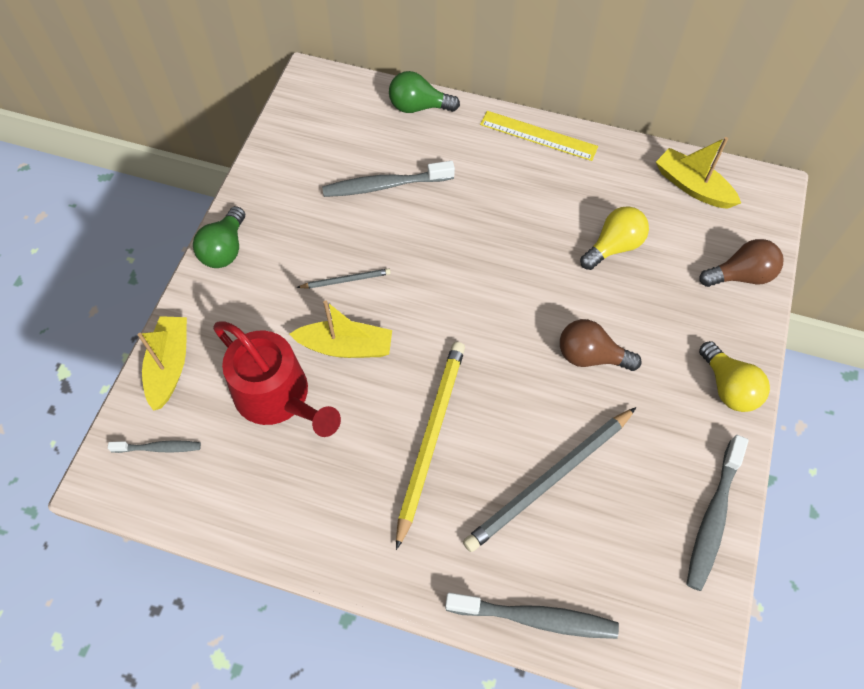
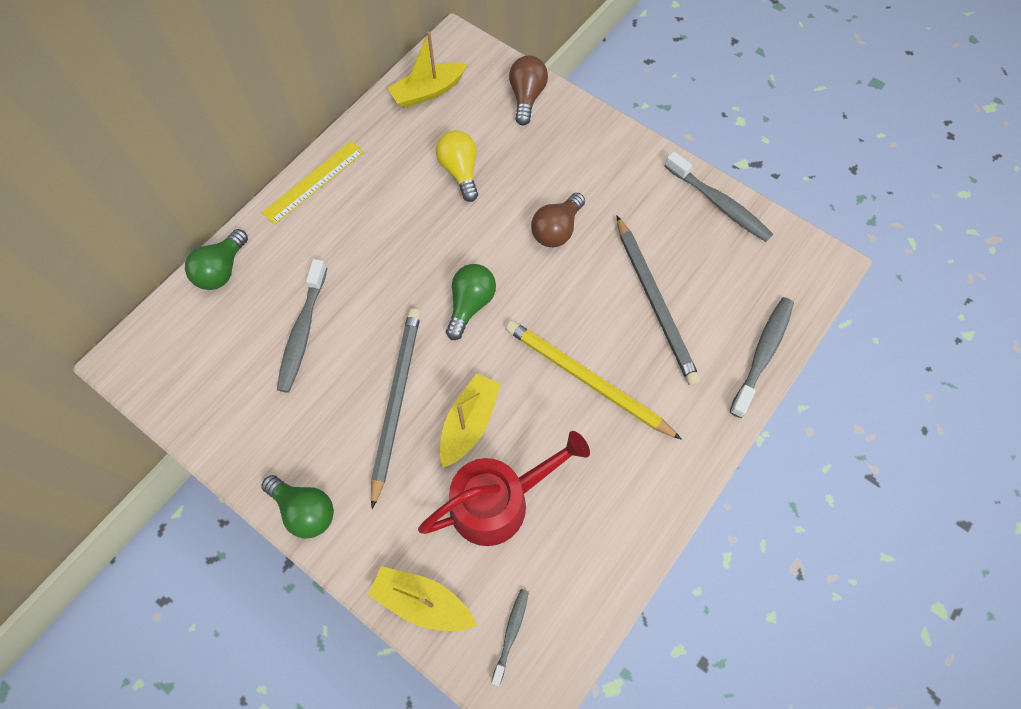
camera: 70 degrees left, 5 degrees up
grey pencil [297,268,391,289] -> grey pencil [371,308,421,509], size x2.15
yellow light bulb [699,341,770,412] -> none
none -> green light bulb [446,264,496,340]

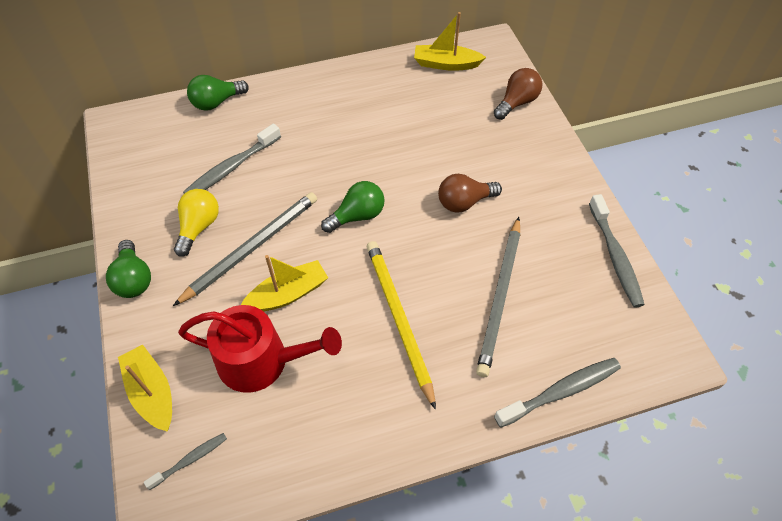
camera: 35 degrees right, 10 degrees down
yellow ruler [262,141,364,225] -> none
yellow light bulb [436,130,478,202] -> yellow light bulb moved to [174,189,219,257]

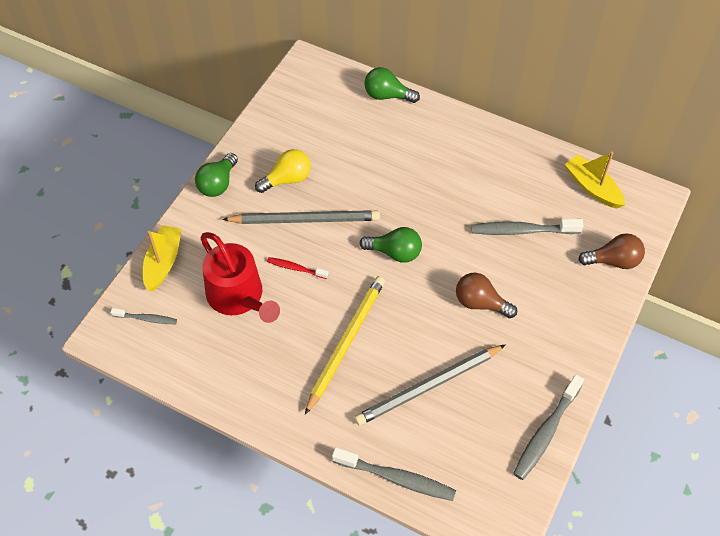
camera: 45 degrees right, 0 degrees up
grey toothbrush [183,124,281,194] -> grey toothbrush moved to [471,219,584,235]
yellow boat [241,255,328,312] -> red toothbrush [267,257,329,279]

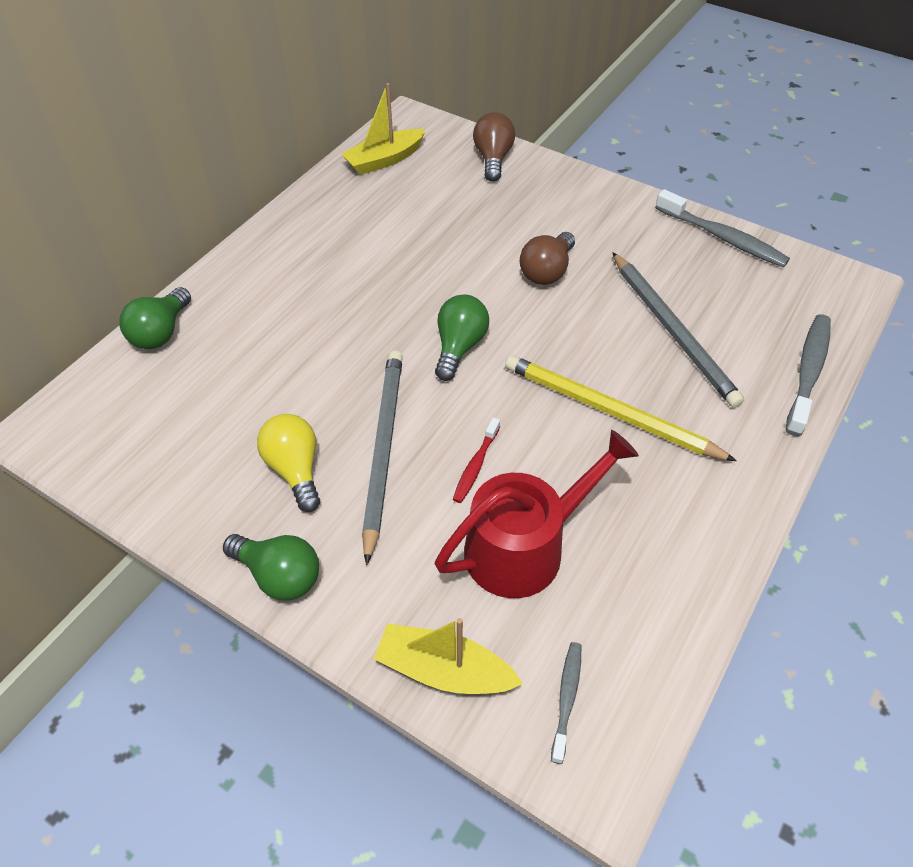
camera: 85 degrees left, 5 degrees down
grey toothbrush [471,219,584,235] -> none

